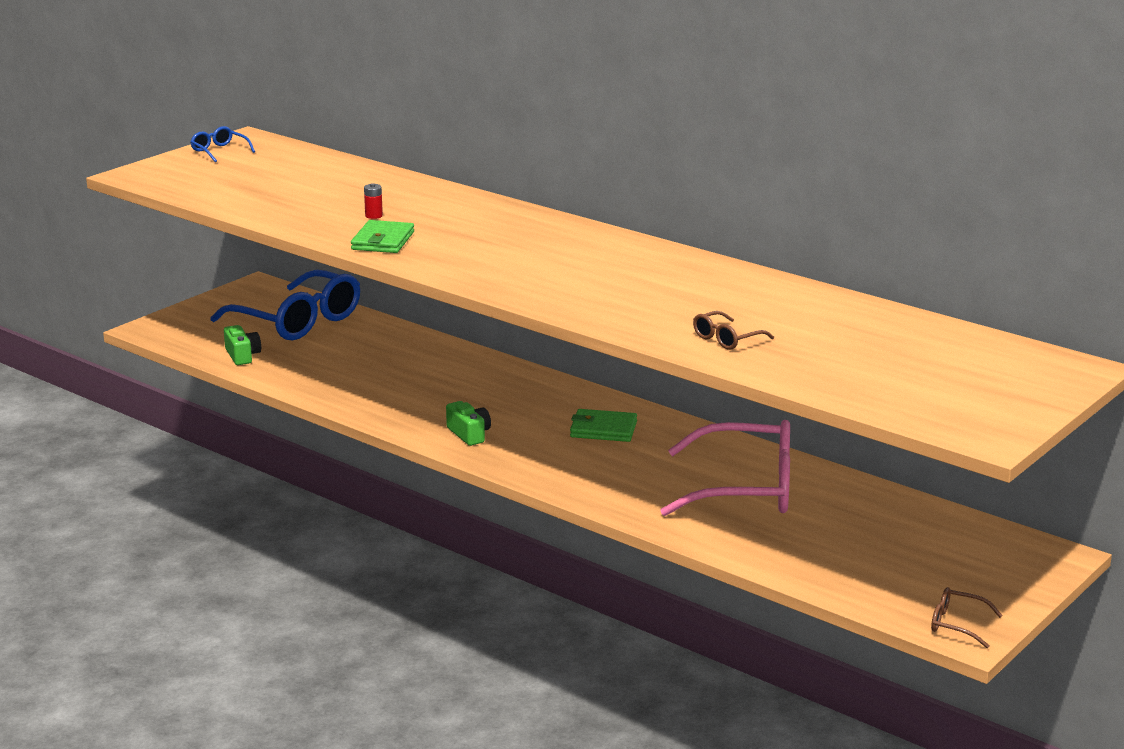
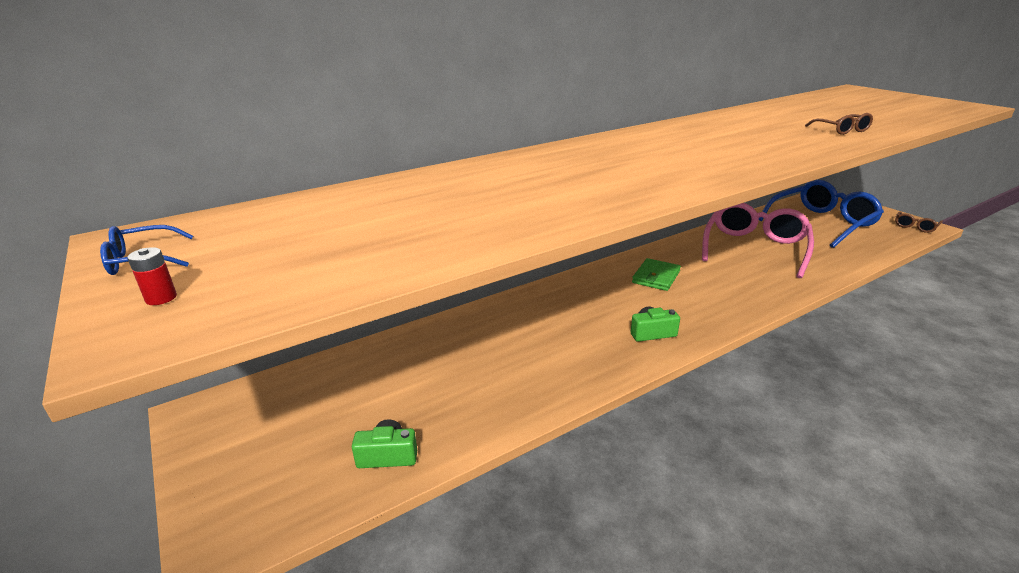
camera: 70 degrees left, 5 degrees up
blue glasses [211,270,360,340] -> blue glasses moved to [759,180,884,248]
green wallet [351,220,414,253] -> none
red battery [364,183,383,219] -> red battery moved to [127,247,177,305]

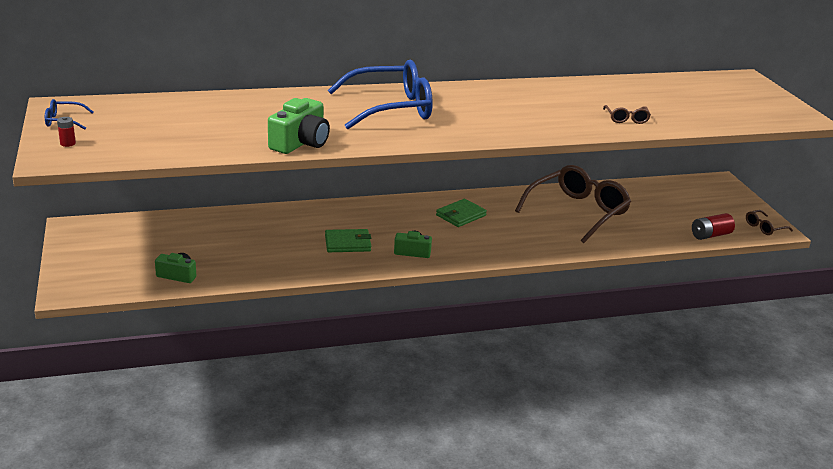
camera: 15 degrees right, 0 degrees up
pink glasses [702,203,814,278] -> brown glasses [515,165,631,243]
blue glasses [759,180,884,248] -> blue glasses moved to [328,60,433,129]
none -> green camera [268,98,330,154]
none -> green wallet [325,229,371,252]
none -> red battery [692,213,735,240]

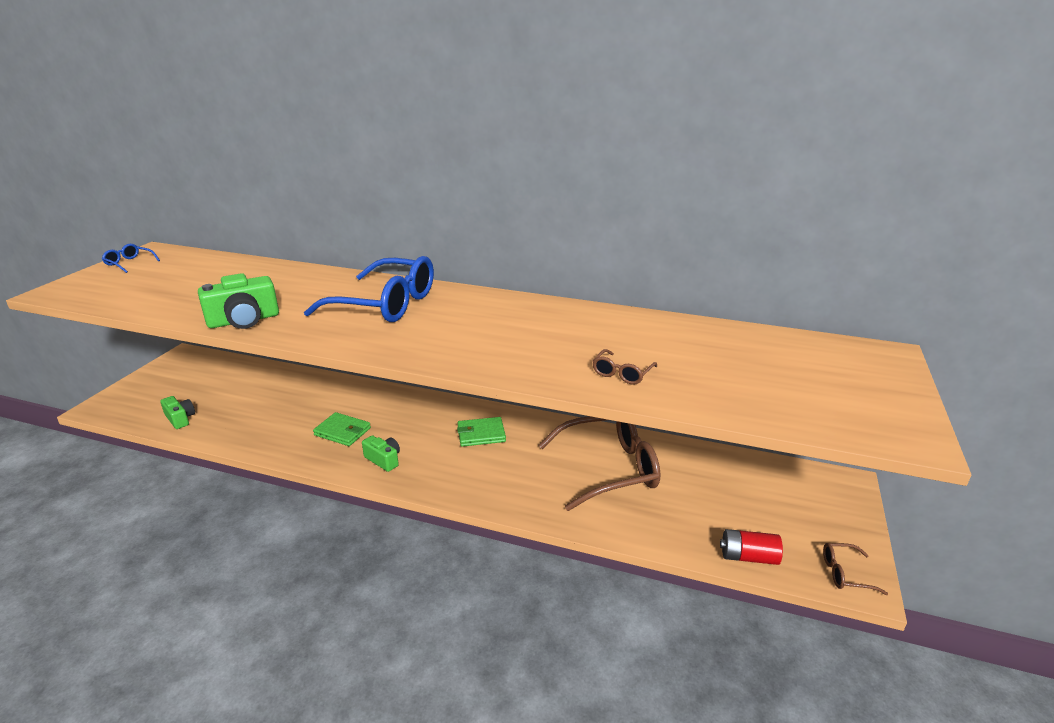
camera: 35 degrees right, 0 degrees up
red battery [57,117,76,147] -> none

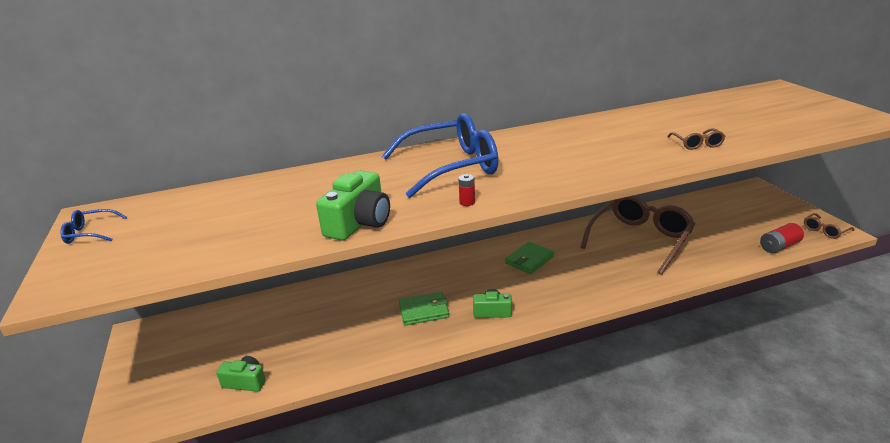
camera: 35 degrees left, 0 degrees up
none -> red battery [458,174,475,206]

